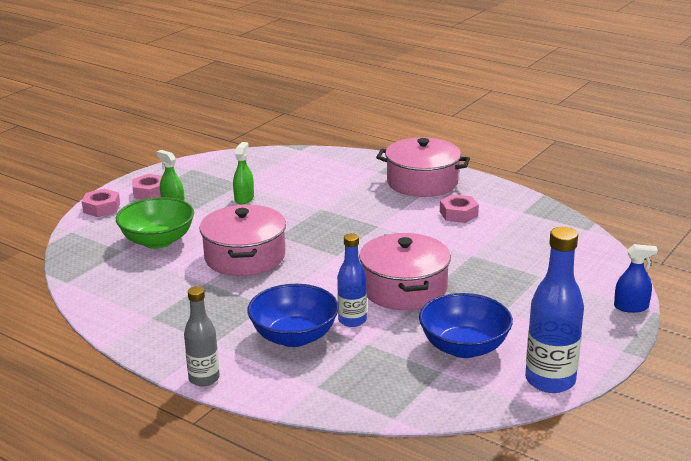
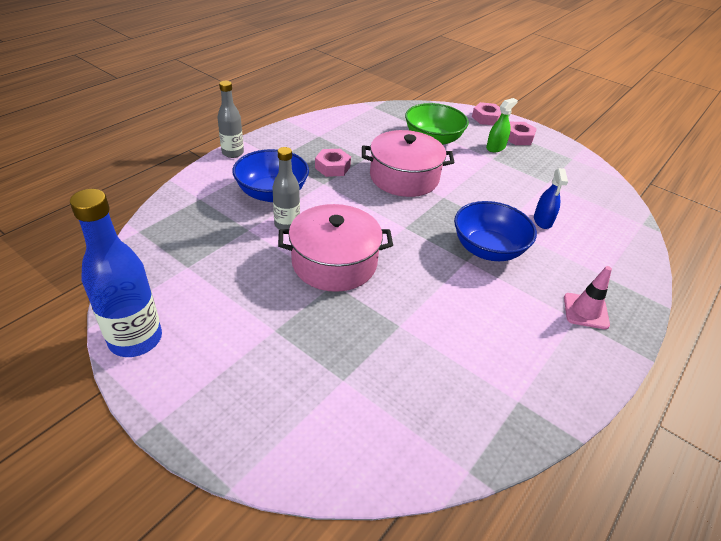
camera: 90 degrees right, 15 degrees up
green spray bottle [233,142,254,204] -> none
blue bottle [337,233,367,327] -> grey bottle [272,147,300,229]
pink pot [376,137,470,197] -> pink traffic cone [564,266,612,329]
blue bowl [419,293,513,358] -> blue bowl moved to [454,201,537,261]
pink nut [440,194,479,223] -> pink nut moved to [315,149,351,177]
blue spray bottle [614,244,658,313] -> blue spray bottle moved to [534,168,568,229]

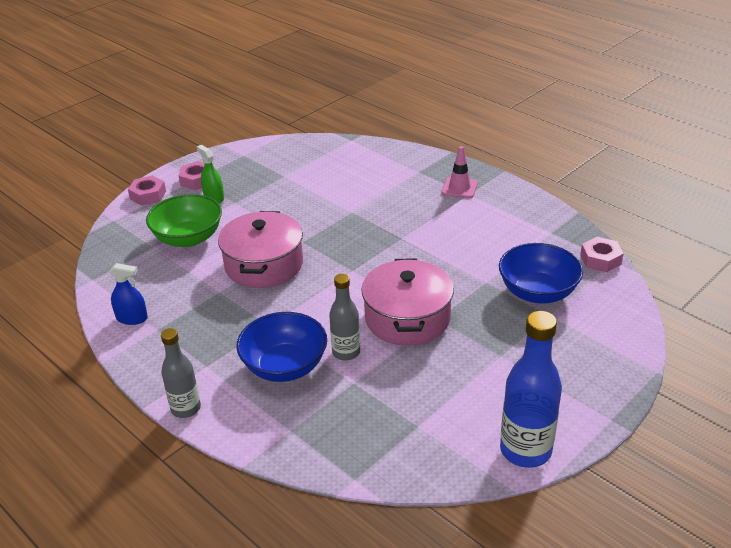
camera: 80 degrees left, 5 degrees down
pink nut [315,149,351,177] -> pink nut moved to [580,237,624,272]
blue bowl [454,201,537,261] -> blue bowl moved to [499,243,583,304]
blue spray bottle [534,168,568,229] -> blue spray bottle moved to [109,263,148,325]

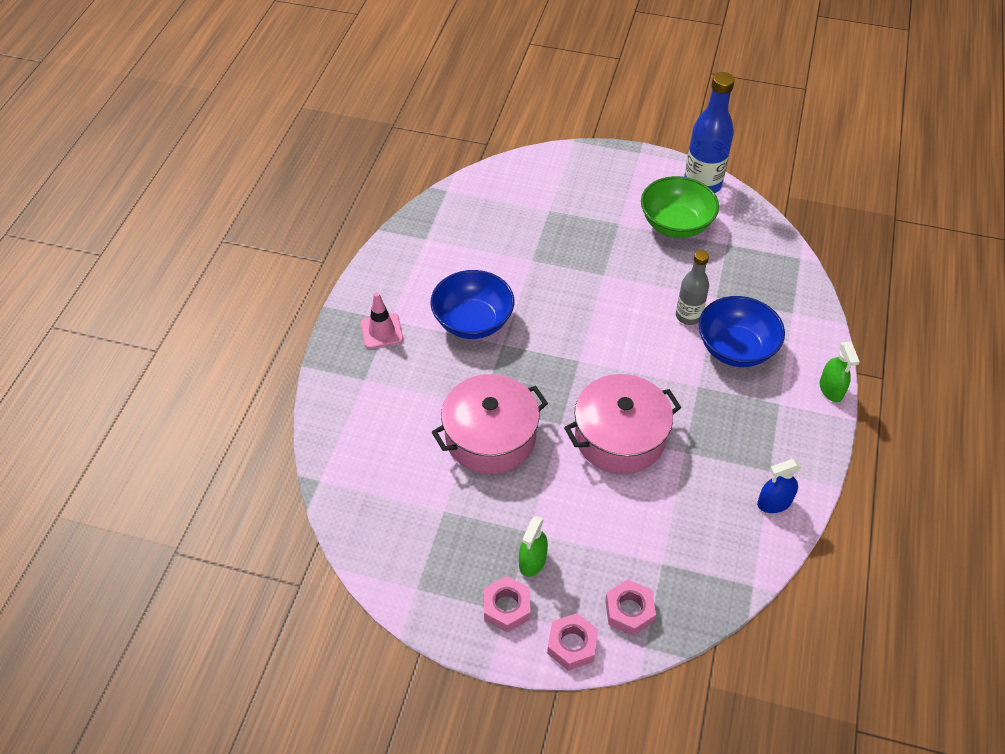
camera: 120 degrees left, 15 degrees up
blue spray bottle [109,263,148,325] -> blue spray bottle turned 90 degrees counterclockwise [757,459,802,513]
green bowl [146,194,222,247] -> green bowl moved to [641,176,719,238]
grey bottle [161,328,201,418] -> green spray bottle [820,342,860,402]
pink pot [361,258,454,346] -> pink pot moved to [432,374,548,474]
blue bowl [499,243,583,304] -> blue bowl moved to [430,270,514,339]
pink nut [580,237,624,272] -> pink nut moved to [605,579,656,636]

